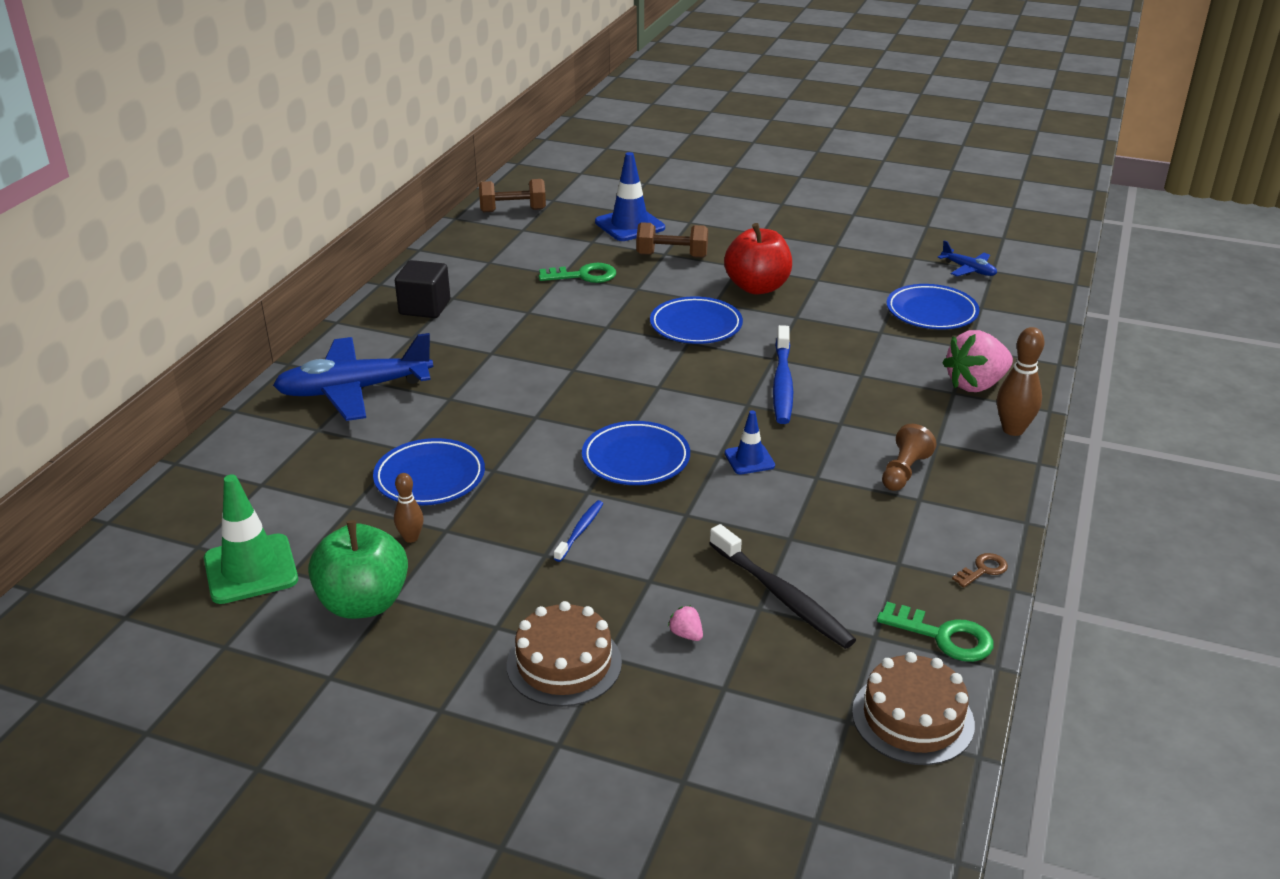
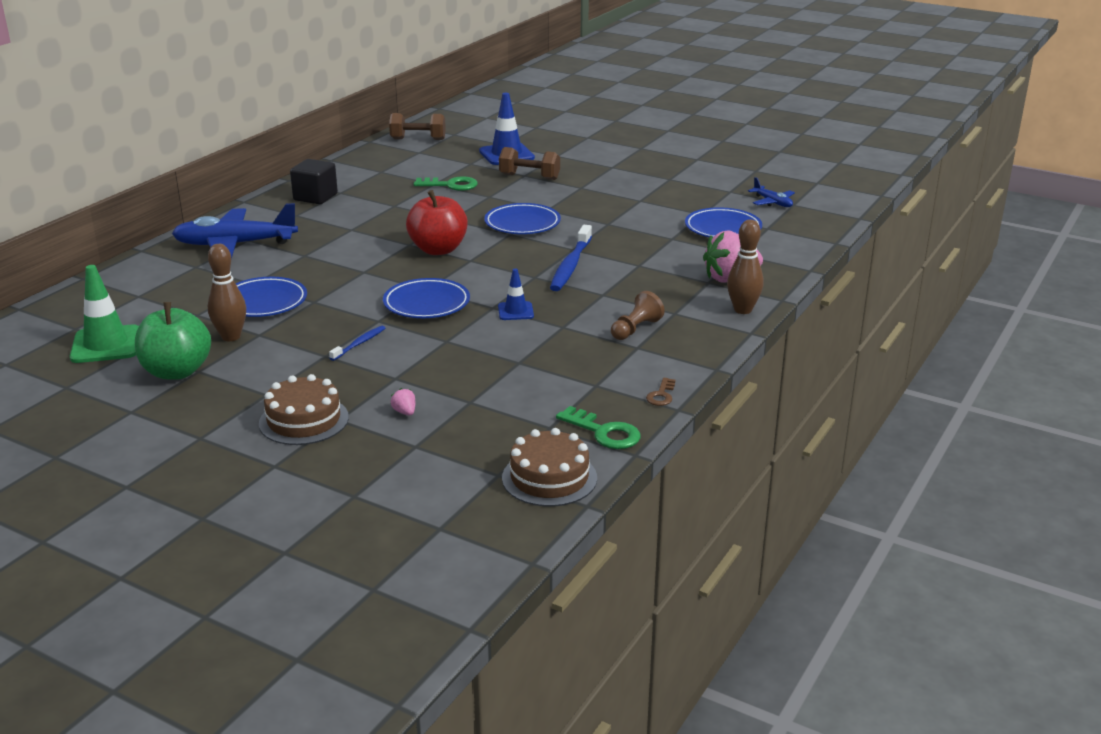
camera: 10 degrees right, 5 degrees down
brown bowling pin [394,473,424,543] -> brown bowling pin [208,244,246,341], size x1.65
black toothbrush [709,524,856,649] -> none
red apple [724,223,792,295] -> red apple moved to [406,190,468,255]
brown key [952,553,1008,588] -> brown key turned 135 degrees clockwise [646,378,676,406]

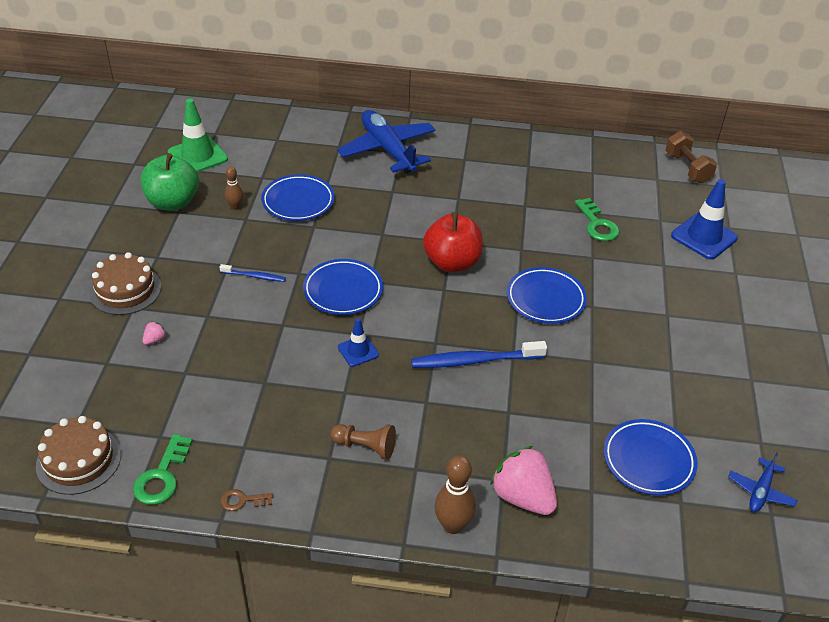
camera: 65 degrees right, 15 degrees up
brown bowling pin [208,244,246,341] -> brown bowling pin [225,166,243,210], size x0.61
black cube [290,159,338,204] -> none
brown dumbbell [499,147,560,180] -> none

